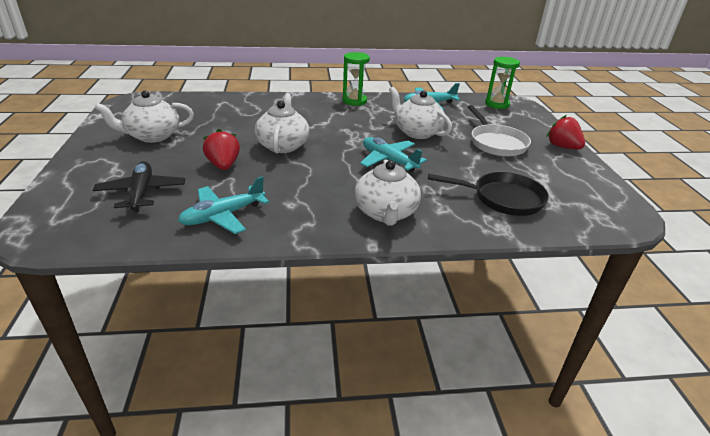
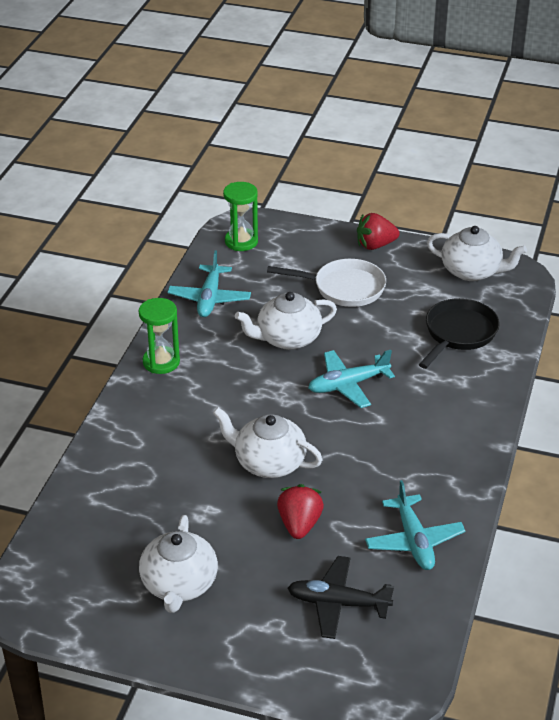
camera: 65 degrees left, 5 degrees up
red strawberry [203,129,240,170] -> red strawberry turned 90 degrees clockwise [277,484,324,539]
white teapot [354,159,421,226] -> white teapot moved to [427,226,527,281]

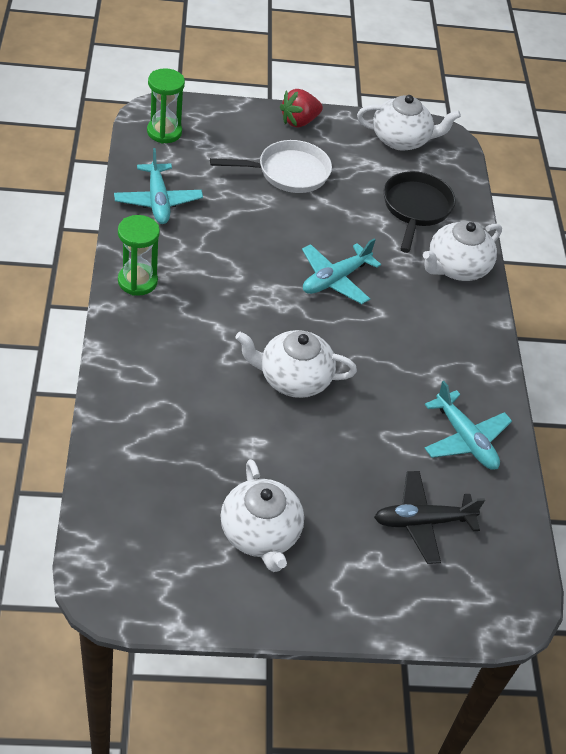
camera: 25 degrees left, 10 degrees up
white teapot [235,292,337,350] -> white teapot moved to [423,221,502,281]
red strawberry [277,484,324,539] -> none

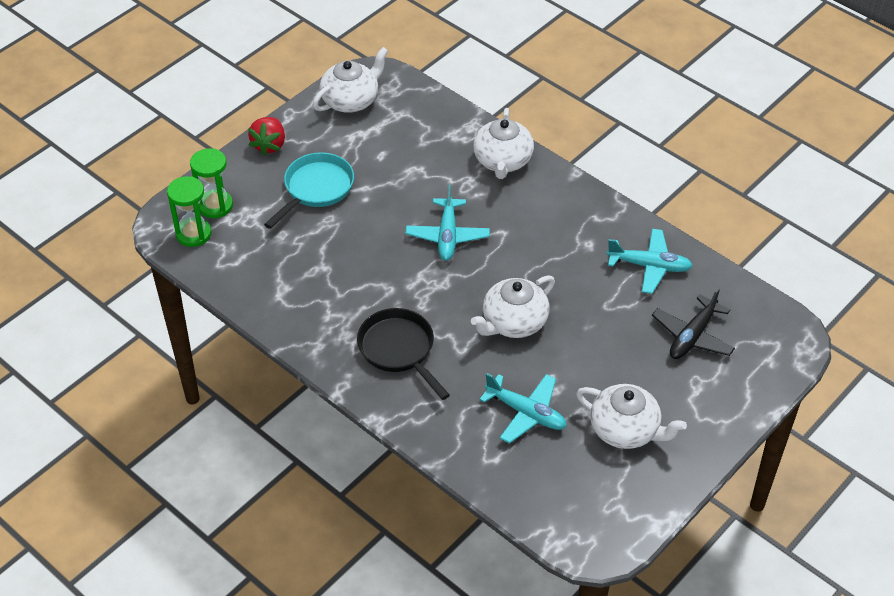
camera: 40 degrees left, 0 degrees up
turquoise plane [114,148,203,224] -> turquoise plane moved to [479,373,567,444]
green hourglass [118,215,160,296] -> green hourglass moved to [190,148,233,218]
white pan [210,140,332,193] -> turquoise pan [264,153,354,229]
black pan [383,171,456,253] -> black pan moved to [357,308,450,400]

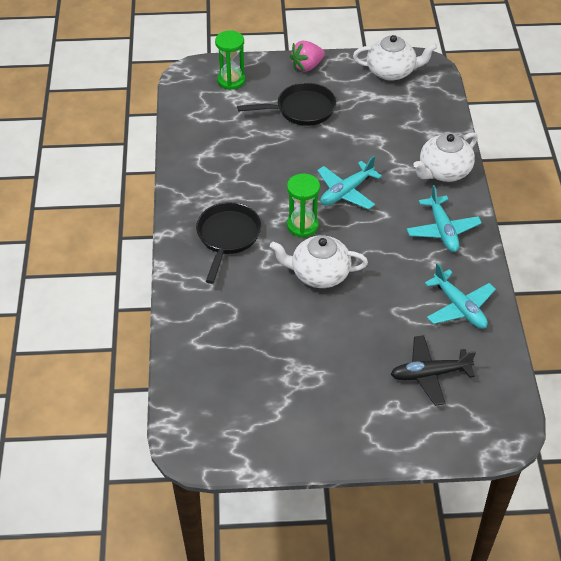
camera: 45 degrees right, 0 degrees up
green hourglass [167,176,211,247] -> green hourglass moved to [287,173,320,238]
red strawberry [248,117,285,156] -> pink strawberry [290,41,325,72]
turquoise pan [264,153,354,229] -> black pan [237,82,336,126]
turquoise plane [479,373,567,444] -> turquoise plane moved to [407,185,482,252]
white teapot [576,384,687,449] -> none

